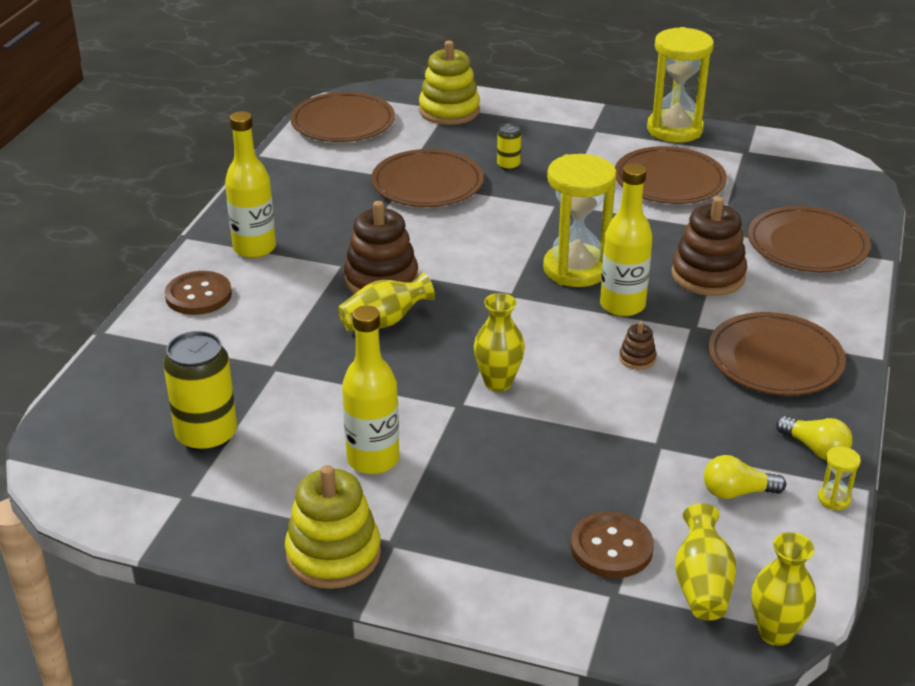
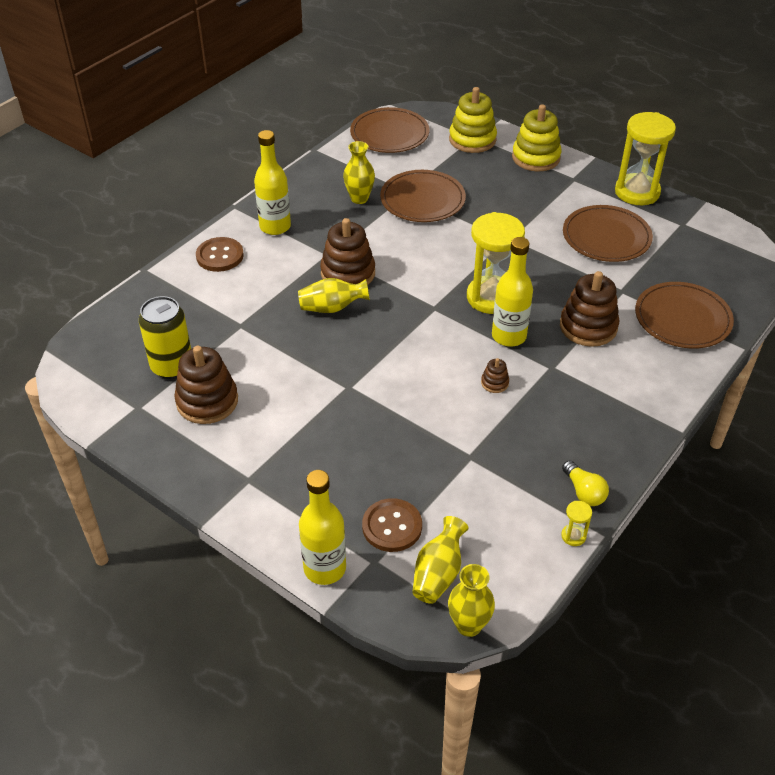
camera: 20 degrees right, 10 degrees up
yellow stacking toy [285,465,381,589] -> yellow stacking toy moved to [512,104,562,171]
yellow bottle [342,306,399,474] -> yellow bottle moved to [299,470,346,585]
yellow vase [474,293,525,391] -> yellow vase moved to [343,141,375,204]
yellow can [497,124,521,171] -> none
yellow light bulb [704,455,786,499] -> none
brown plate [708,312,846,396] -> none
none -> brown stacking toy [174,346,238,424]

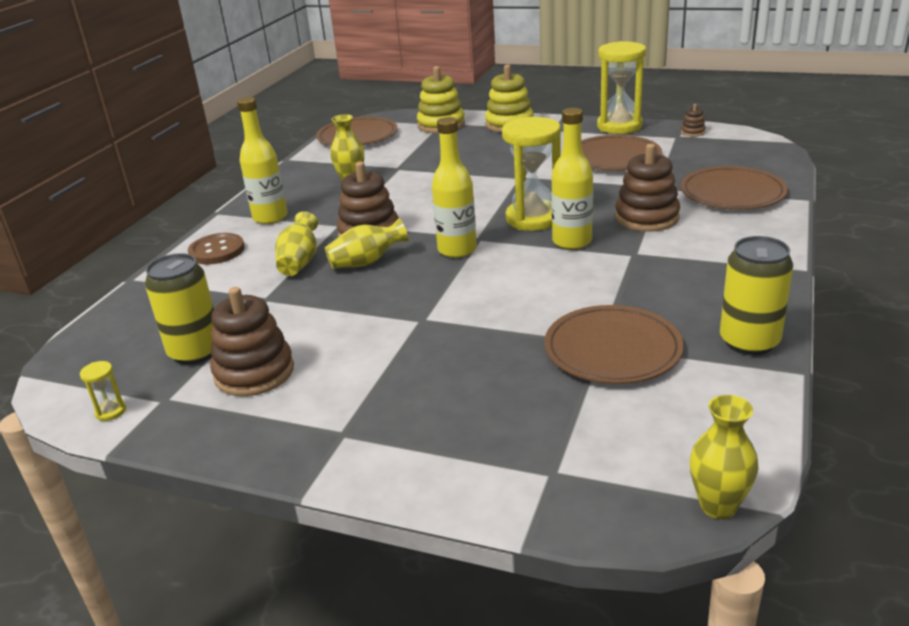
camera: 15 degrees left, 15 degrees down
yellow bottle [299,470,346,585] -> yellow bottle moved to [432,117,477,258]
brown button [362,498,422,552] -> none
brown plate [380,170,466,222] -> brown plate moved to [544,305,684,384]
yellow vase [412,516,469,604] -> yellow vase moved to [275,211,318,276]
brown stacking toy [481,358,509,393] -> brown stacking toy moved to [681,104,706,136]
yellow hourglass [561,501,592,546] -> yellow hourglass moved to [80,361,126,421]
yellow light bulb [562,460,609,506] -> yellow can [720,236,793,355]

